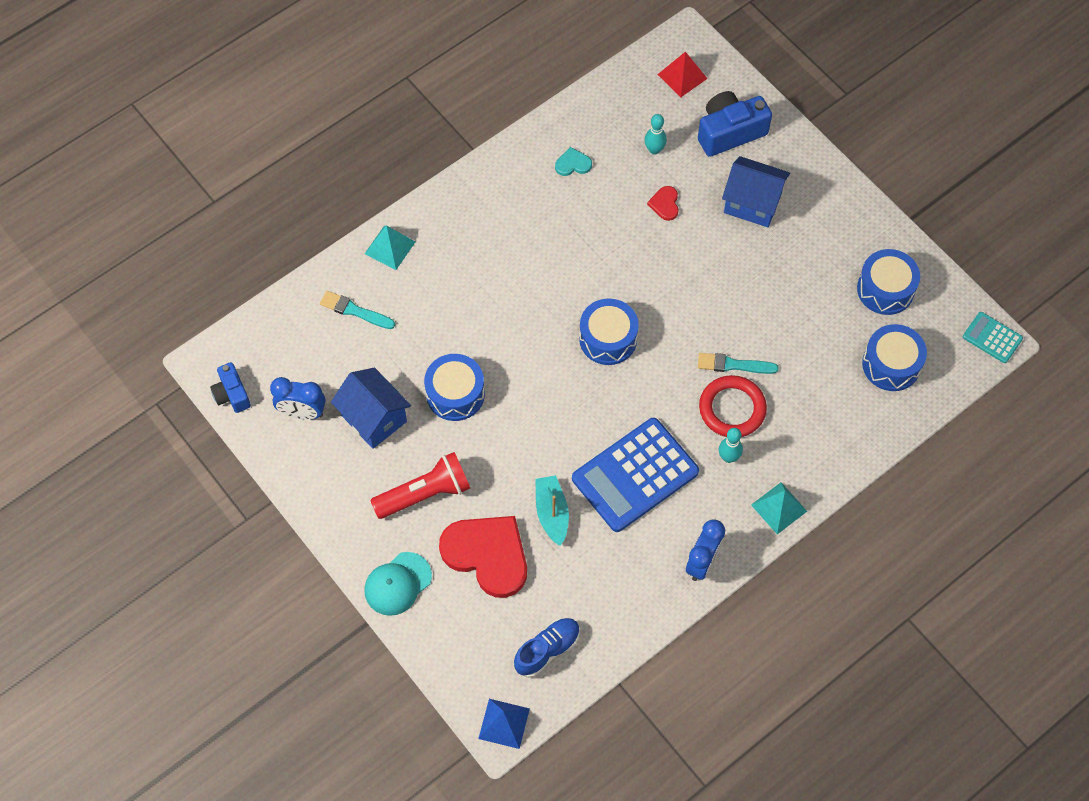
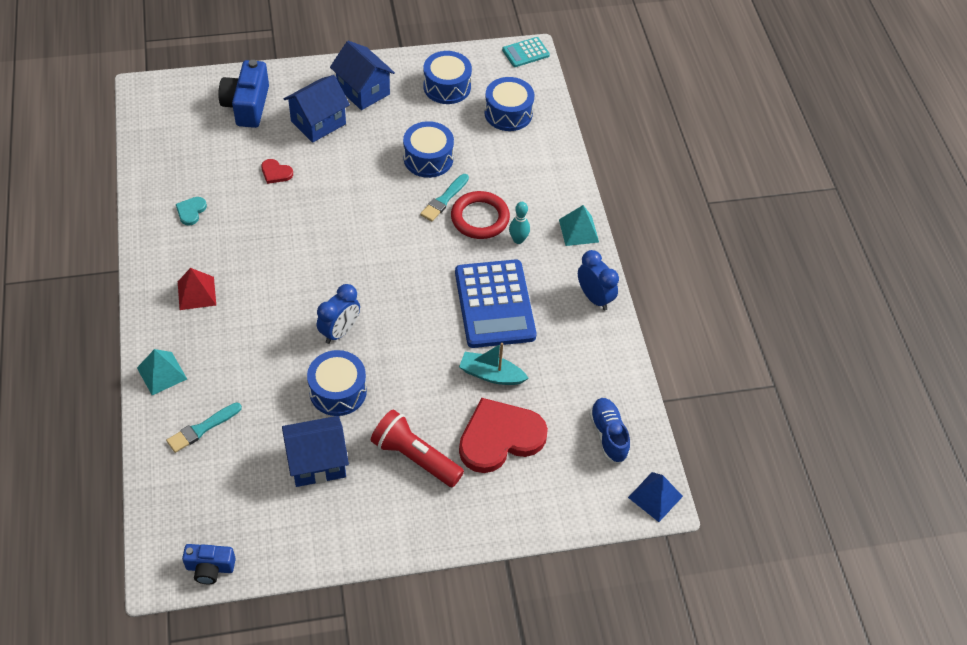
camera: 65 degrees left, 10 degrees down
blue clock [270,377,326,420] -> blue clock moved to [317,284,360,344]
turquoise cap [364,552,432,616] -> none
red flashlight [370,452,470,519] -> red flashlight turned 60 degrees counterclockwise [371,410,464,487]
blue drum [579,298,639,365] -> blue drum moved to [403,121,454,178]
turquoise bowling pin [644,114,667,155] -> none
red pyramid [657,52,708,97] -> red pyramid moved to [178,268,216,310]
none -> blue house [330,41,395,110]

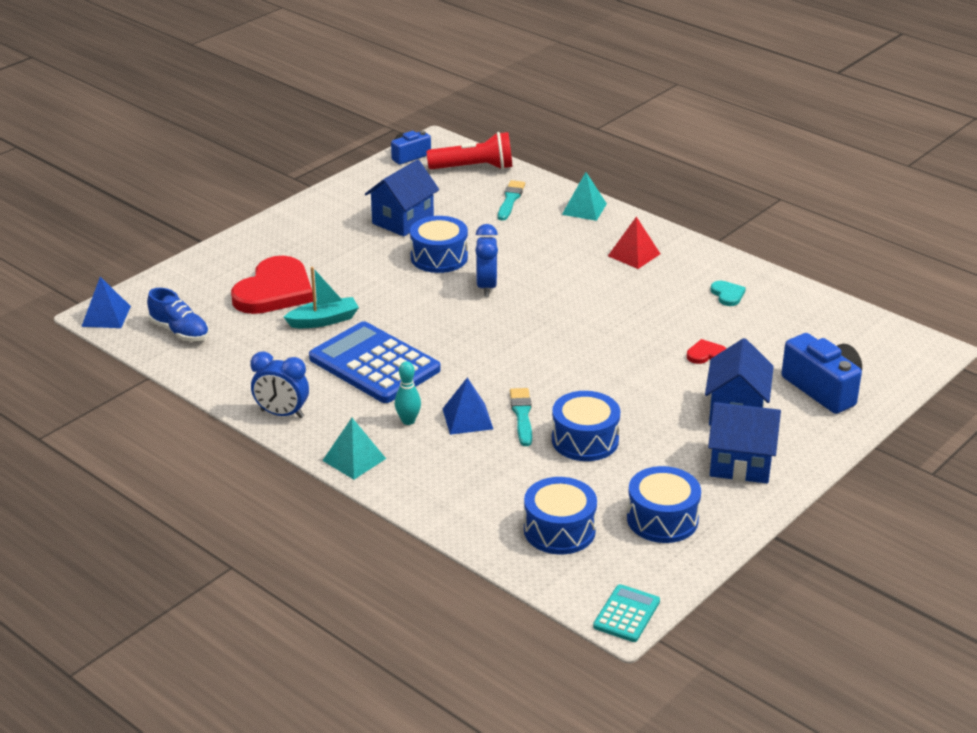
camera: 145 degrees right, 20 degrees down
red flashlight [371,410,464,487] -> red flashlight moved to [426,132,513,170]
red ring [451,191,510,239] -> blue pyramid [443,377,493,435]

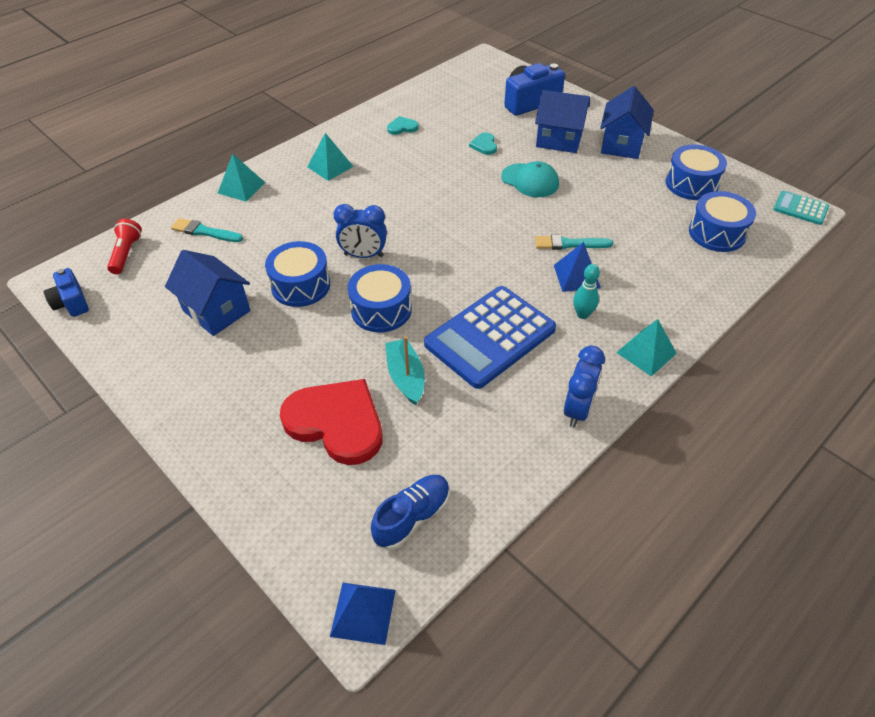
camera: 85 degrees left, 15 degrees up
red flashlight [426,132,513,170] -> red flashlight [107,219,142,274], size x0.64
blue drum [552,391,620,461] -> blue drum moved to [348,264,412,332]
red pyramid [608,217,660,269] -> turquoise pyramid [307,133,354,181]
red heart [687,339,727,364] -> turquoise heart [469,132,497,155]
none -> turquoise cap [501,161,559,197]

